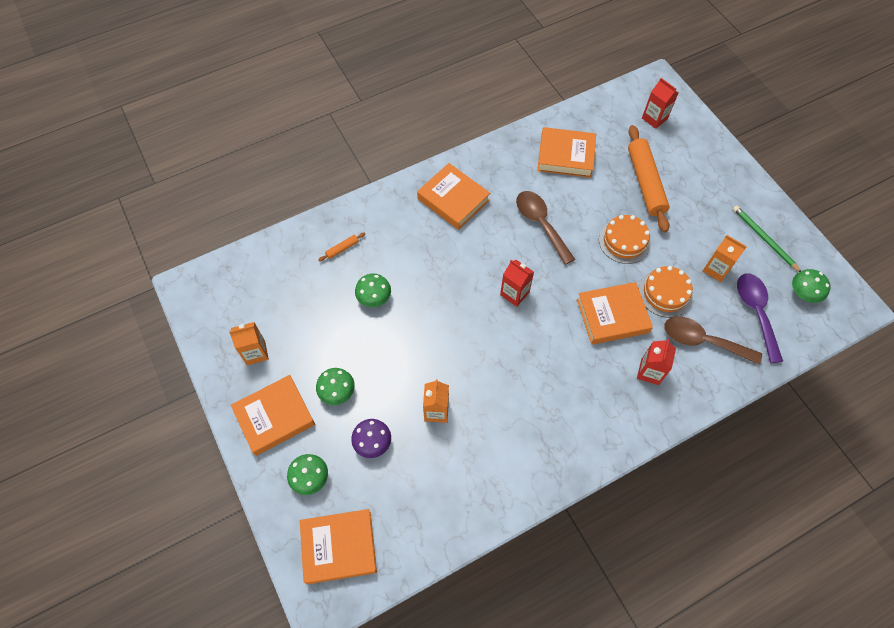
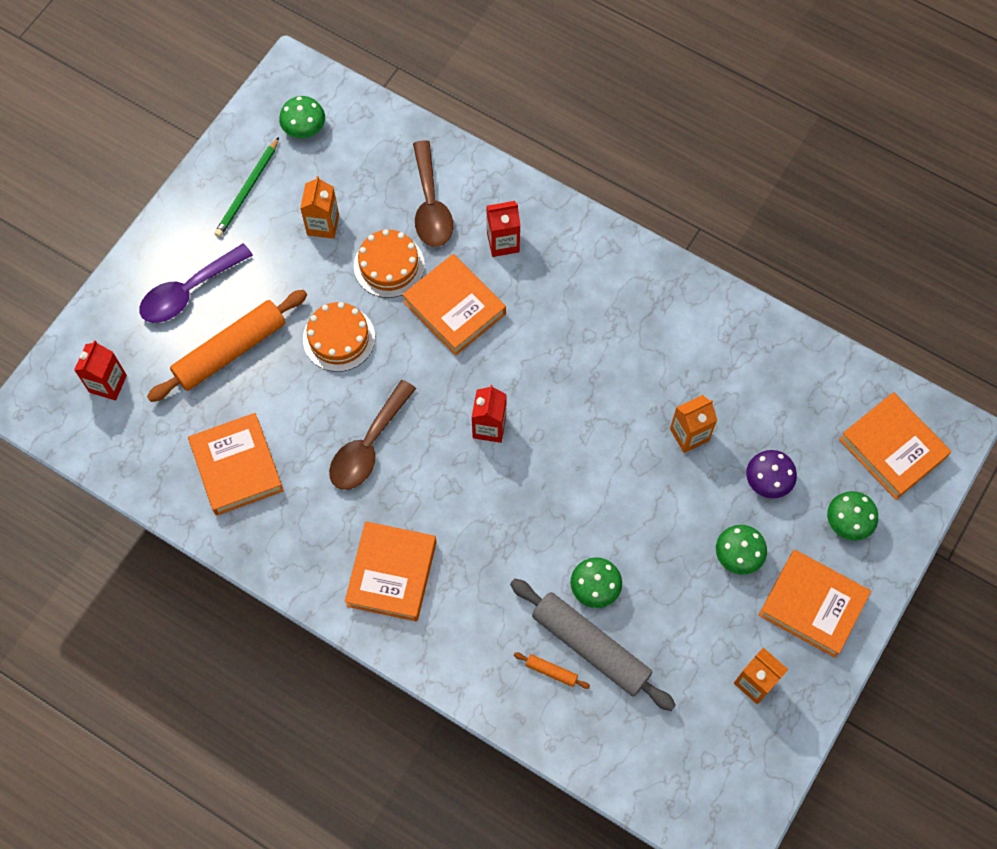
camera: 120 degrees left, 5 degrees up
purple spoon [737,273,783,363] -> purple spoon moved to [139,243,253,323]
none -> grey rolling pin [510,579,676,711]

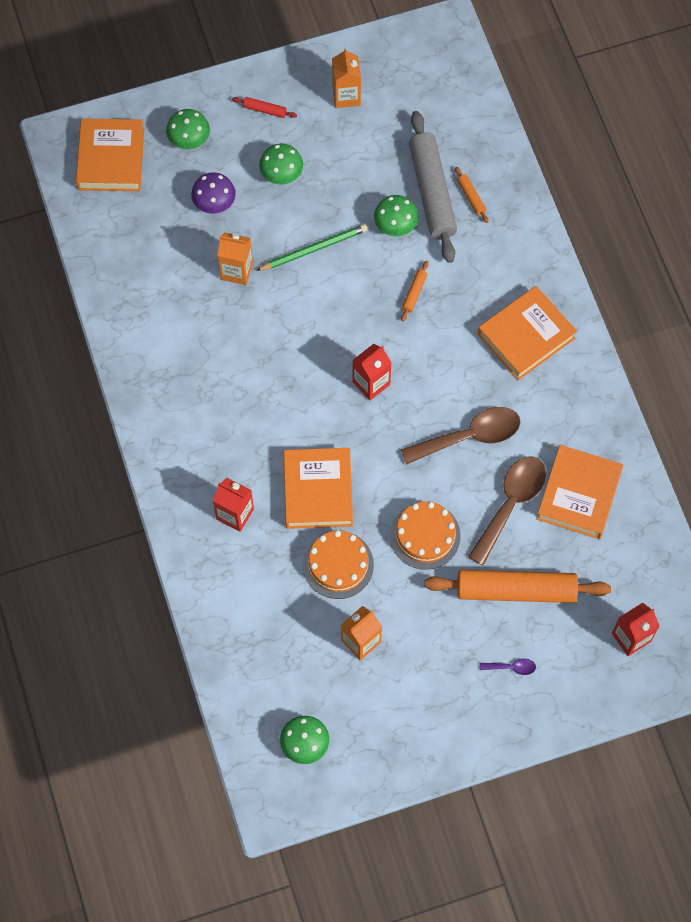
camera: 140 degrees left, 0 degrees up
purple spoon [139,243,253,323] -> purple spoon [480,658,536,675], size x0.43
green pencil [214,137,279,237] -> green pencil moved to [256,224,367,271]
brown spoon [413,140,453,247] -> brown spoon moved to [468,456,546,565]
orange book [759,550,871,658] -> red rolling pin [232,97,297,118]
none -> orange rolling pin [401,261,428,321]

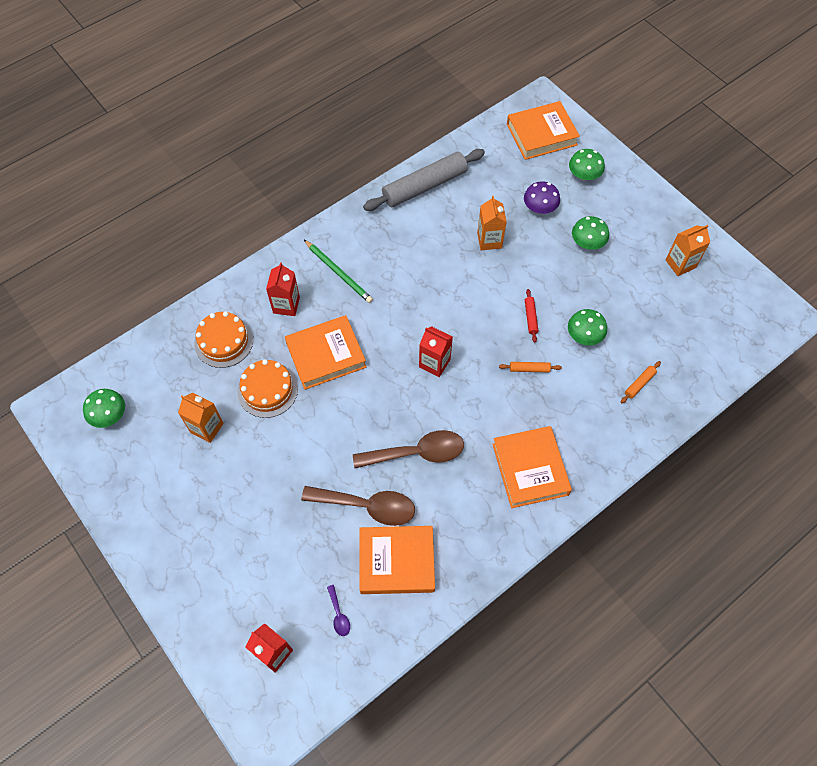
camera: 70 degrees right, 5 degrees down
red rolling pin [232,97,297,118] -> red rolling pin moved to [525,289,538,343]
green pencil [256,224,367,271] -> green pencil moved to [304,240,373,303]
orange cake [390,501,461,570] -> orange cake moved to [194,311,253,368]
brown spoon [401,407,520,465] -> brown spoon turned 60 degrees counterclockwise [353,430,464,468]
grey rolling pin [409,111,457,263] -> grey rolling pin moved to [363,149,485,211]
orange rolling pin [424,570,611,603] -> none
orange book [478,286,577,380] -> orange book turned 45 degrees clockwise [492,426,572,508]
purple spoon [480,658,536,675] -> purple spoon moved to [327,585,350,636]

